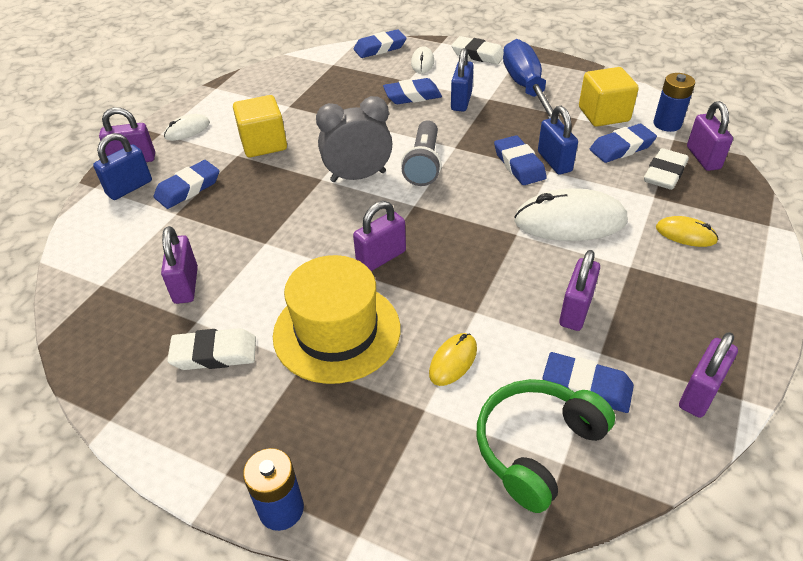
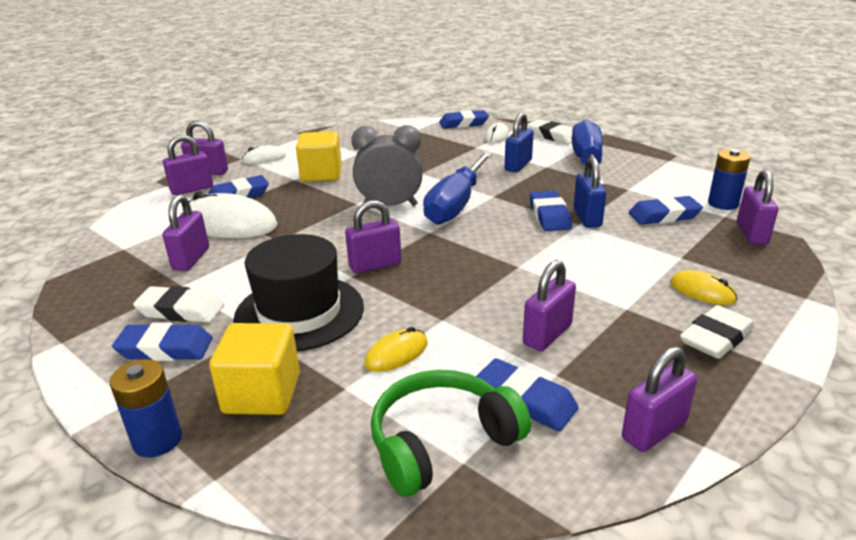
camera: 15 degrees right, 15 degrees down
blue padlock [93,133,152,200] -> purple padlock [163,135,213,195]
yellow hat [273,255,401,384] -> black hat [233,234,364,352]
blue eraser [383,78,442,104] -> blue eraser moved to [112,323,213,361]
grey flashlight [401,120,442,186] -> blue screwdriver [423,152,493,225]
white mouse [514,188,627,241] -> white mouse moved to [181,191,278,238]
yellow cube [579,67,639,127] -> yellow cube moved to [209,323,300,415]
white eraser [644,148,689,190] -> white eraser moved to [680,305,754,359]

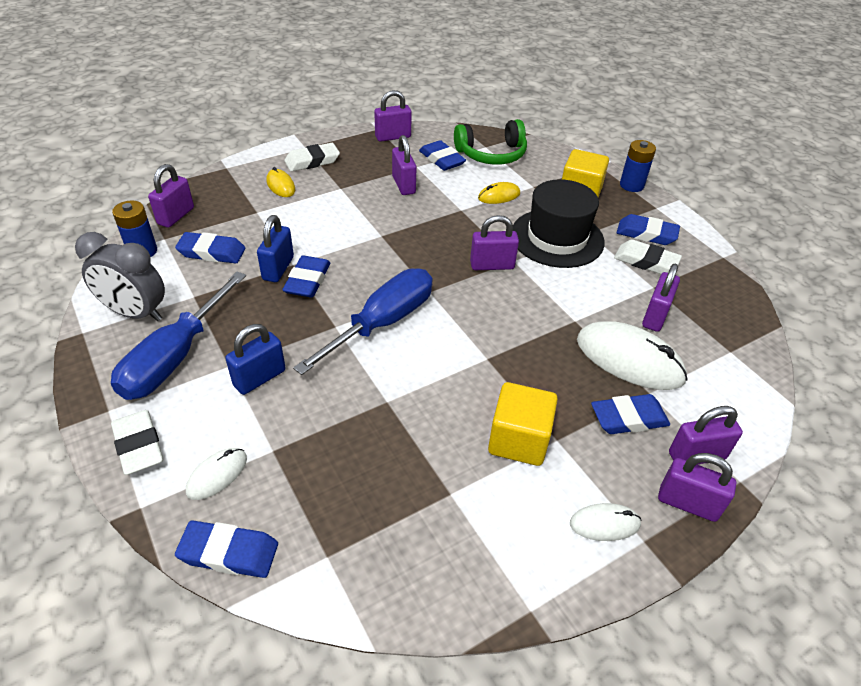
camera: 165 degrees left, 15 degrees up
grey clock [351,125,423,206] -> grey clock moved to [75,232,165,321]
purple padlock [523,260,576,351] -> purple padlock turned 75 degrees counterclockwise [392,135,416,195]

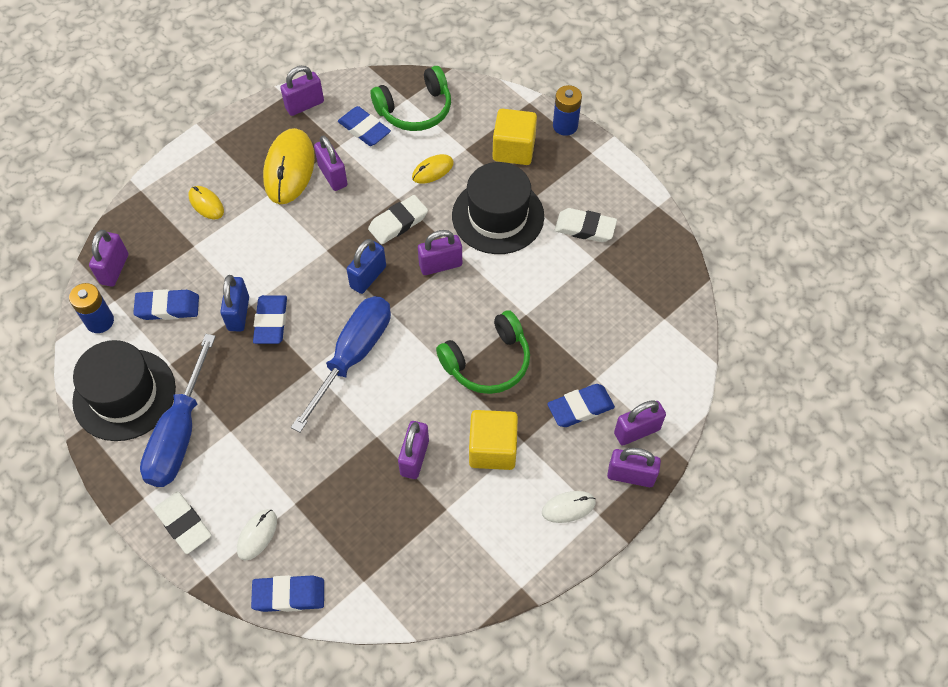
camera: 10 degrees left, 15 degrees up
grey clock [75,232,165,321] -> black hat [72,340,176,441]
blue padlock [225,324,286,395] -> blue padlock moved to [347,239,386,294]
white eraser [284,143,340,172] -> white eraser moved to [368,195,428,244]
white mouse [577,321,688,390] -> none
blue eraser [616,214,680,245] -> none
purple padlock [642,264,680,332] -> purple padlock moved to [398,421,429,479]
none -> yellow mouse [263,128,315,204]
none -> green headphones [436,310,530,394]

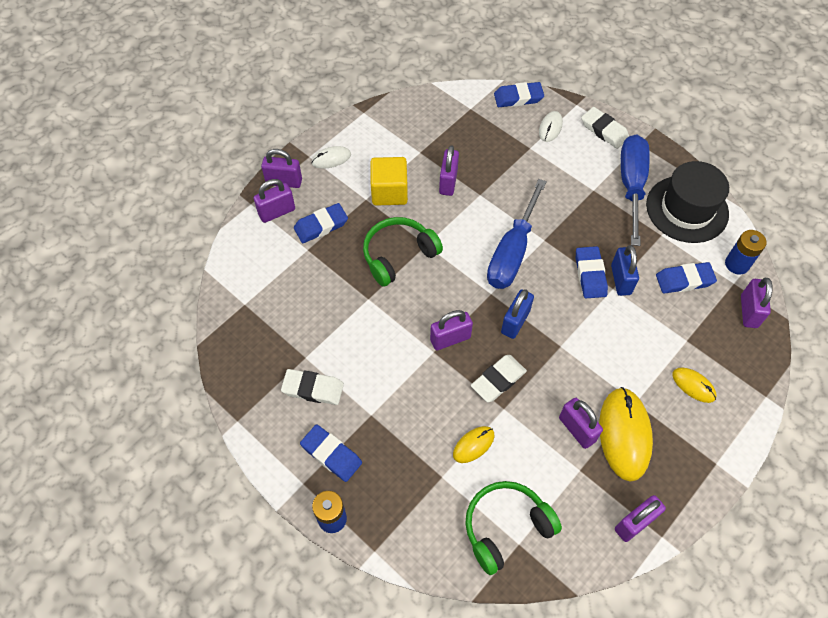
camera: 175 degrees right, 0 degrees up
blue eraser [338,106,391,146] -> blue eraser moved to [300,424,362,482]
black hat [452,162,544,254] -> none
yellow cube [493,109,537,165] -> none

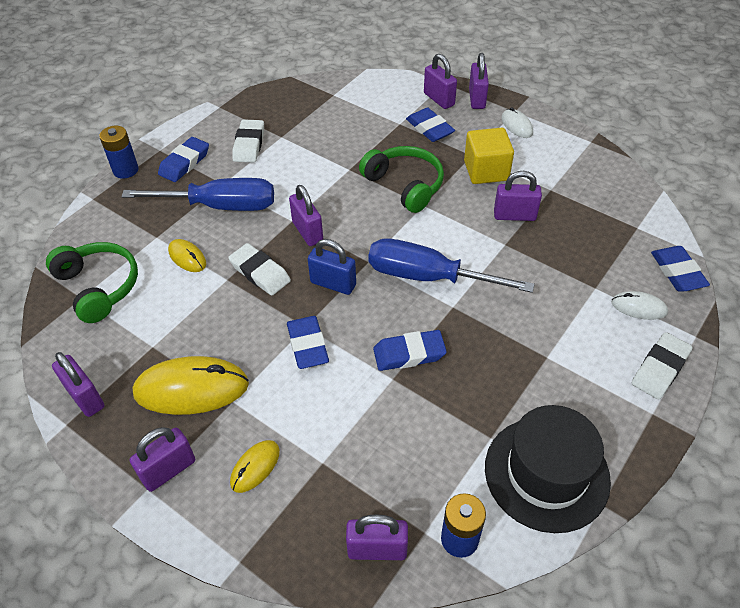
camera: 85 degrees right, 10 degrees down
purple padlock [559,398,603,449] -> purple padlock moved to [130,427,195,492]
blue padlock [611,245,639,296] -> none
blue screwdriver [621,135,650,246] -> blue screwdriver moved to [121,178,274,211]
blue eraser [656,262,717,294] -> blue eraser moved to [287,316,329,369]

